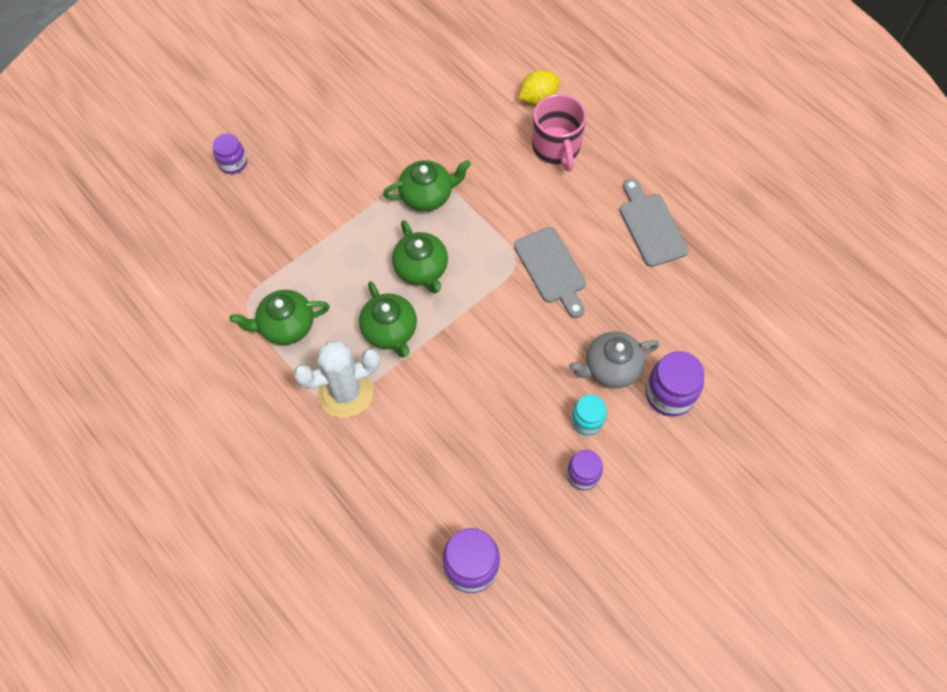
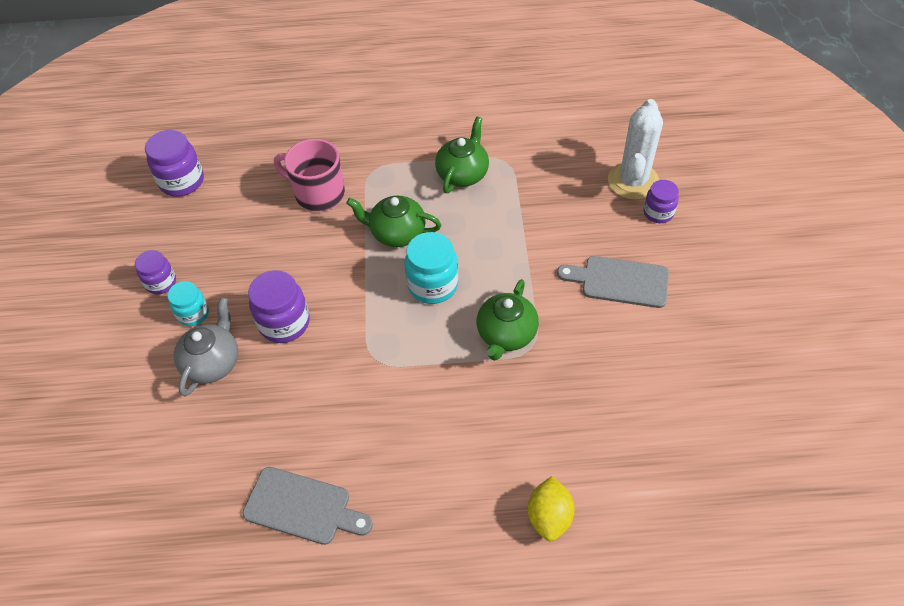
camera: 130 degrees right, 10 degrees down
white cactus [293,341,380,418] -> white cactus moved to [608,99,663,200]
green teapot [392,220,448,293] -> turquoise jar [404,232,458,304]
grey cutting board [514,227,586,318] -> grey cutting board moved to [557,256,669,308]
pink mug [532,94,586,172] -> pink mug moved to [274,139,345,212]
purple jar [645,351,705,417] -> purple jar moved to [248,270,310,343]

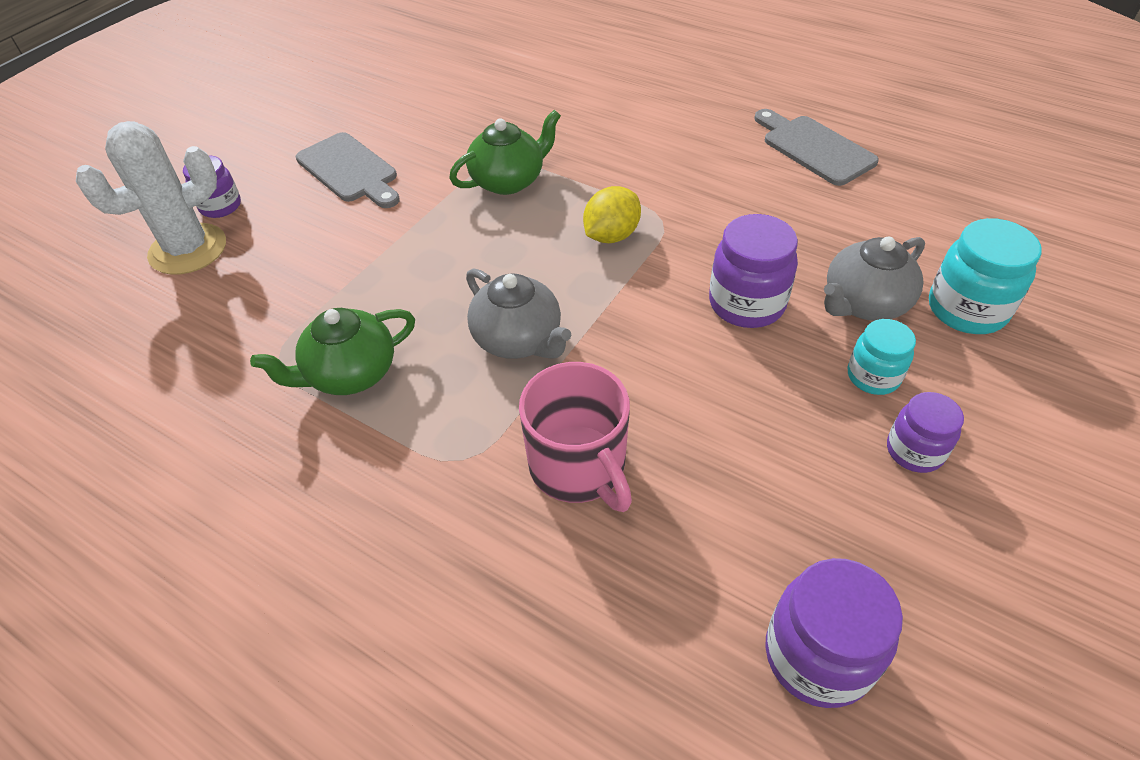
camera: 145 degrees left, 5 degrees down
green teapot [346,196,441,247] -> grey teapot [466,268,571,359]
turquoise jar [404,232,458,304] -> turquoise jar moved to [929,218,1042,334]
yellow lemon [528,476,575,541] -> yellow lemon moved to [583,186,641,243]

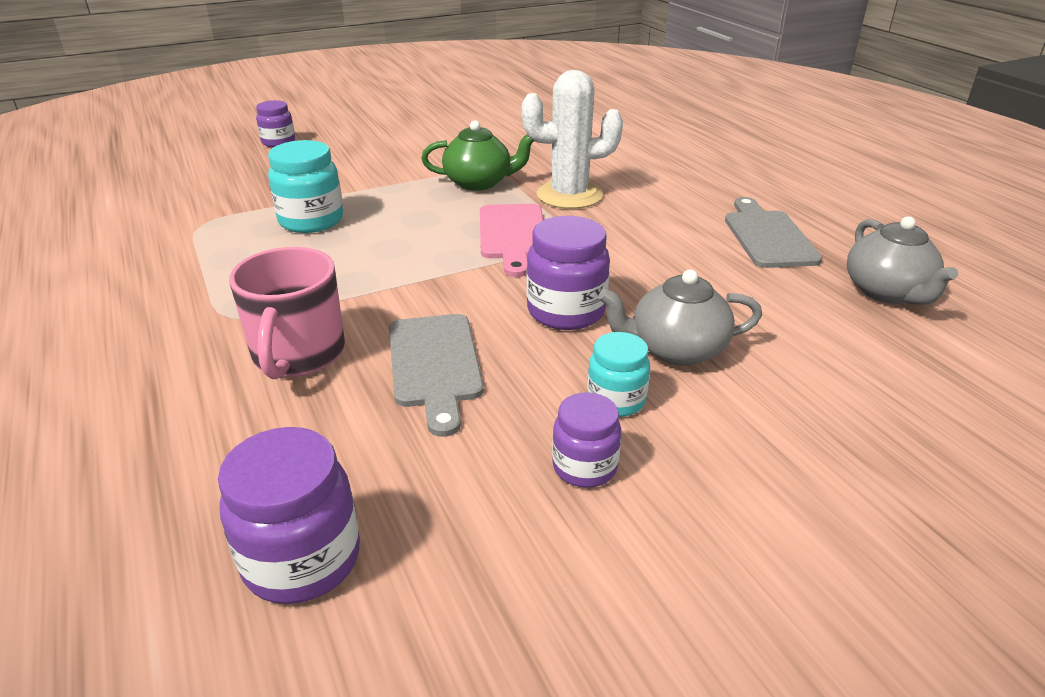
camera: 30 degrees right, 15 degrees down
white cactus [76,121,226,275] -> white cactus moved to [522,70,623,209]
green teapot [250,308,415,395] -> none
grey cutting board [296,132,400,208] -> grey cutting board moved to [389,314,484,437]
grey teapot [466,268,571,359] -> grey teapot moved to [847,216,958,305]
yellow lemon [583,186,641,243] -> pink cutting board [480,204,543,277]
turquoise jar [929,218,1042,334] -> turquoise jar moved to [268,140,343,233]

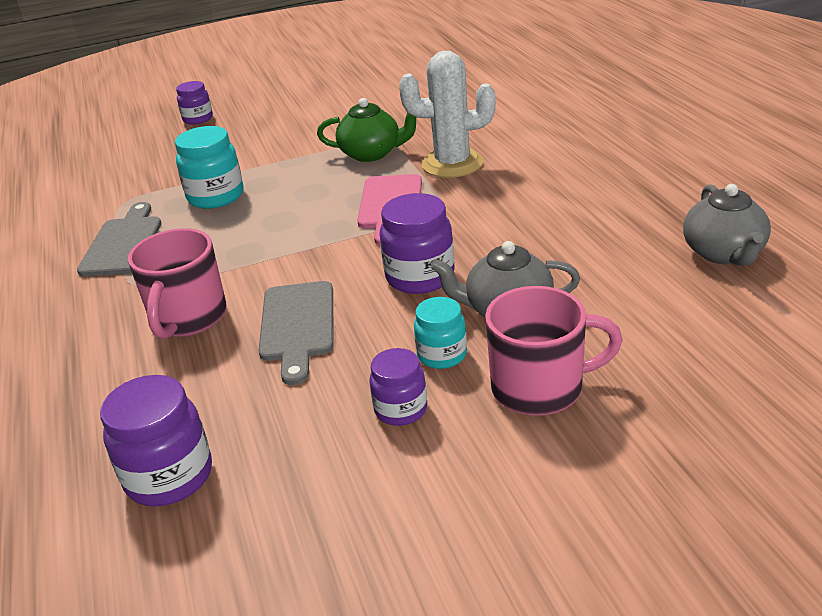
camera: 10 degrees right, 0 degrees up
grey cutting board [725,197,823,268] -> grey cutting board moved to [77,202,161,277]
none -> pink mug [485,286,623,416]

